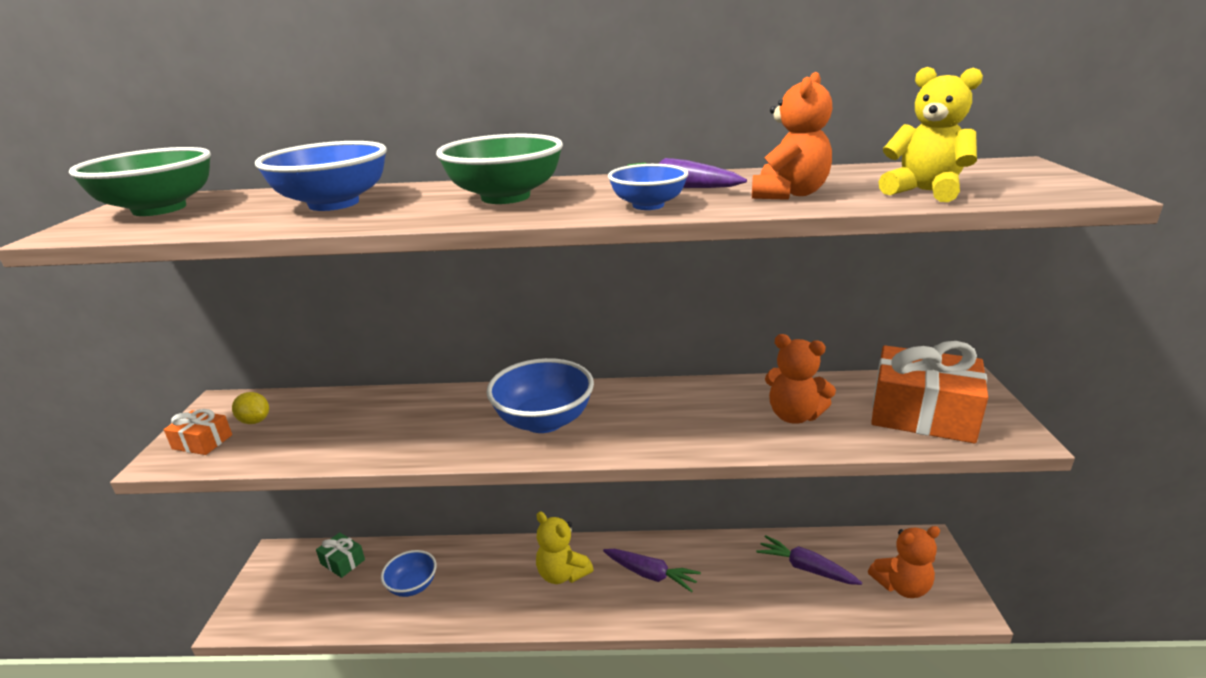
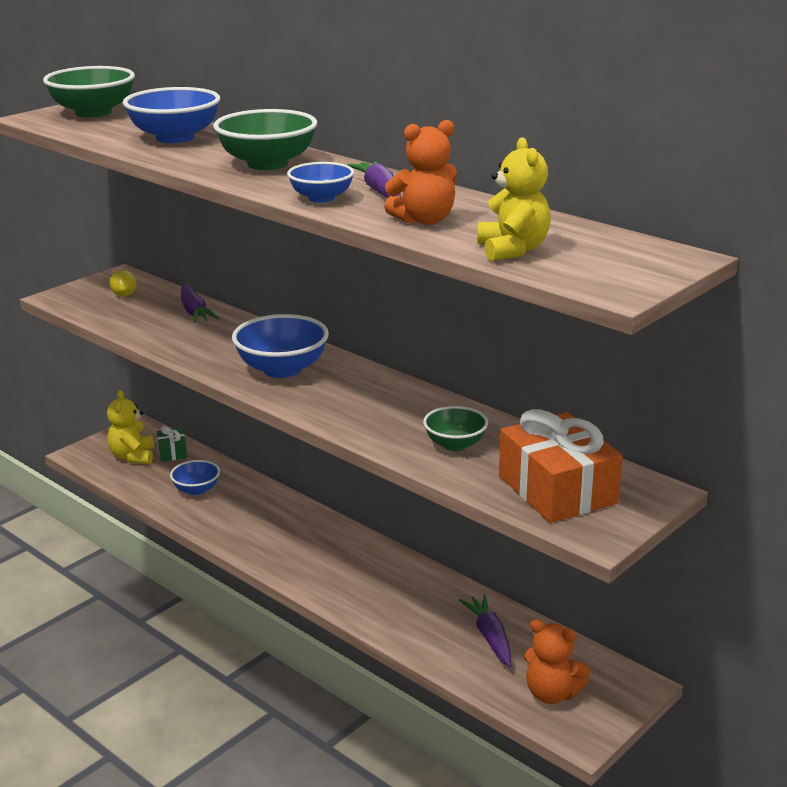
camera: 40 degrees right, 0 degrees up
orange gift [164,409,232,455] -> none
yellow teddy bear [536,512,594,584] -> yellow teddy bear moved to [107,390,154,464]
purple carrot [603,549,701,592] -> purple carrot moved to [181,284,219,323]
orange teddy bear [765,334,836,424] -> green bowl [423,406,488,451]

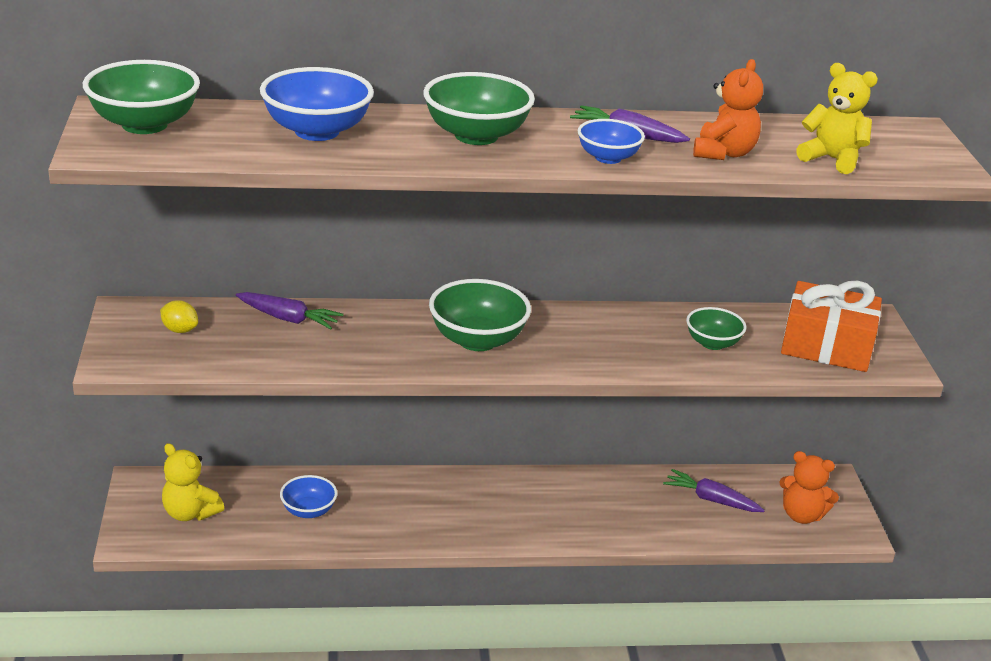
camera: 50 degrees left, 5 degrees up
green gift [157,426,187,462] -> none
blue bowl [232,314,329,378] -> green bowl [429,279,531,351]
orange teddy bear [524,619,590,704] -> orange teddy bear turned 45 degrees clockwise [779,451,839,524]

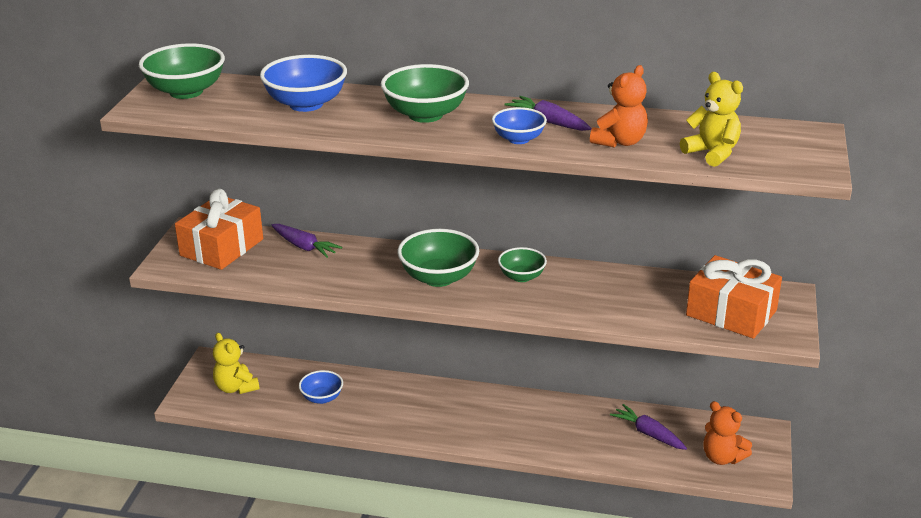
camera: 20 degrees right, 0 degrees up
yellow lemon [160,300,198,333] -> orange gift [175,189,263,270]
green bowl [686,307,746,350] -> green bowl moved to [498,247,547,282]

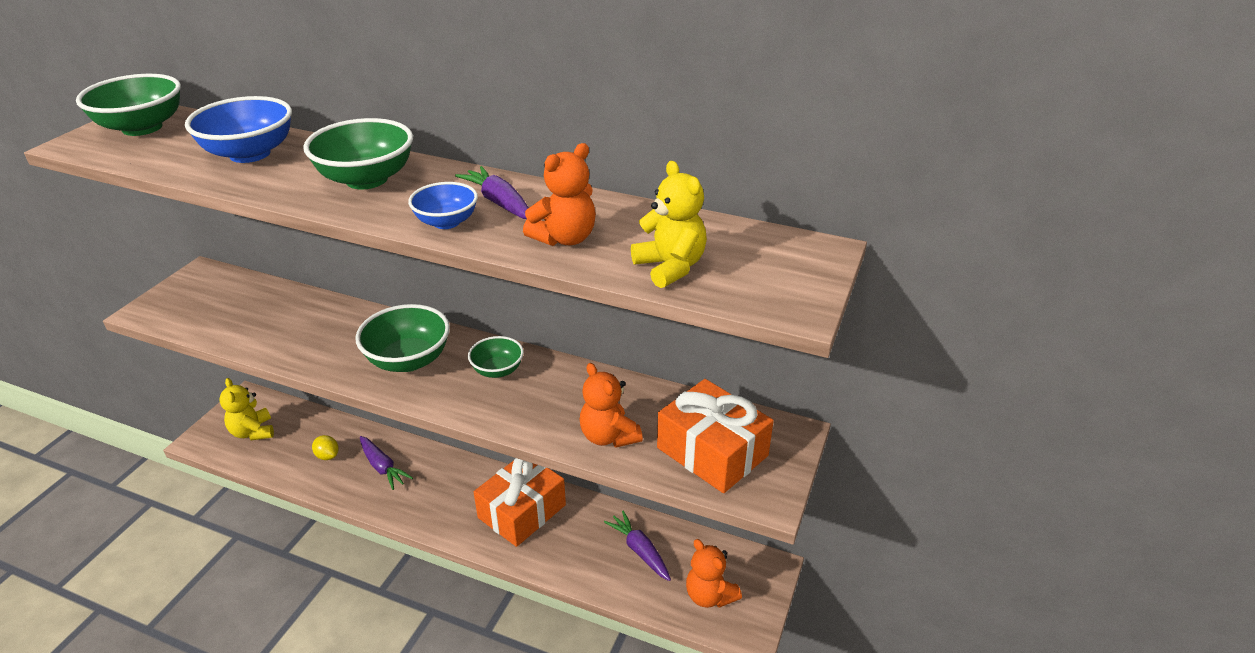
camera: 10 degrees right, 5 degrees up
orange gift [175,189,263,270] -> orange gift moved to [474,458,566,547]
purple carrot [271,224,342,258] -> purple carrot moved to [360,436,413,490]
blue bowl [299,370,343,404] -> yellow lemon [312,435,339,460]
none -> orange teddy bear [580,363,643,448]

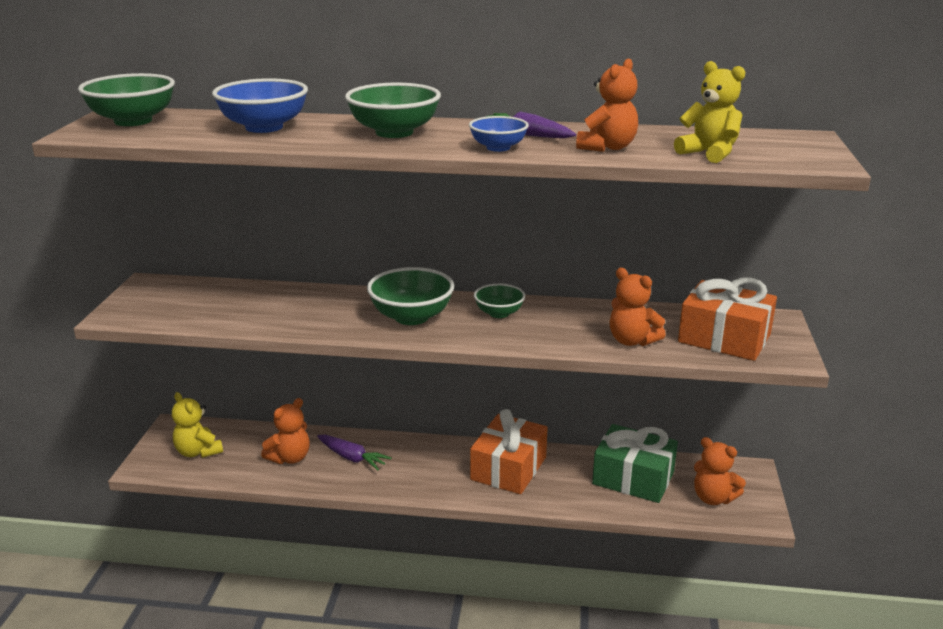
camera: 15 degrees left, 10 degrees down
yellow lemon [312,435,339,460] -> orange teddy bear [261,398,310,464]
purple carrot [604,510,671,581] -> green gift [592,424,678,503]

